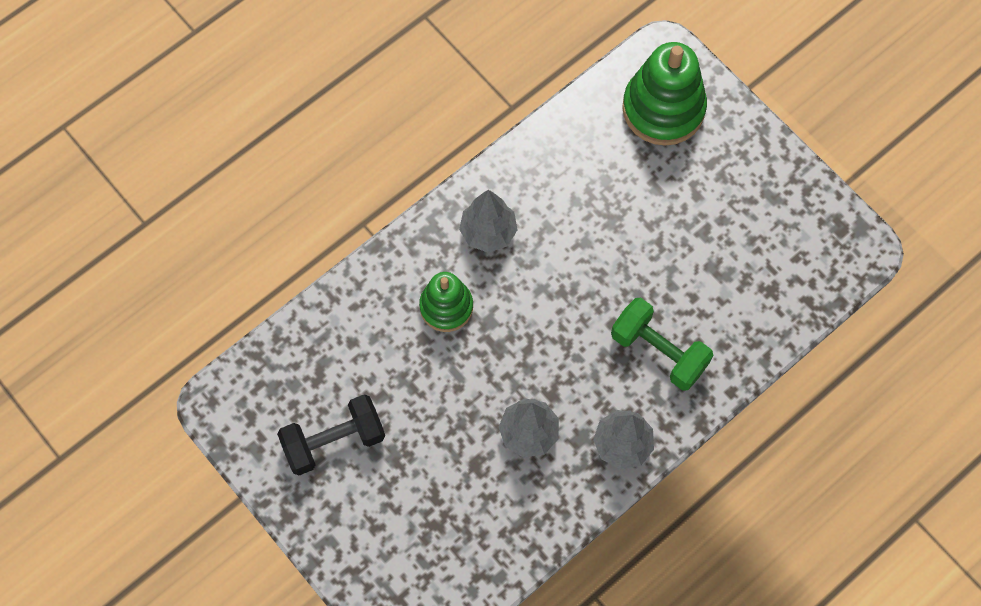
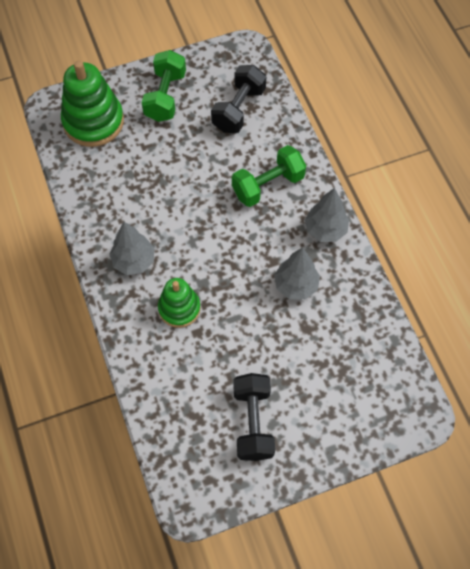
camera: 70 degrees left, 5 degrees down
none -> green dumbbell [141,50,186,122]
none -> black dumbbell [211,65,266,133]

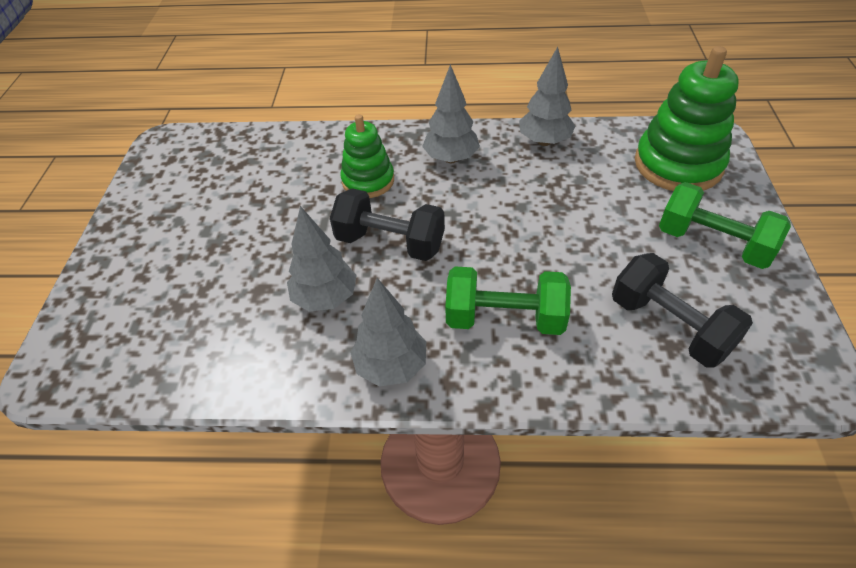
camera: 115 degrees right, 15 degrees down
green dumbbell [232,145,306,207] -> green dumbbell turned 75 degrees counterclockwise [445,267,571,335]
black dumbbell [233,373,275,461] -> black dumbbell moved to [330,188,445,261]
none -> grey tree [519,47,575,146]

